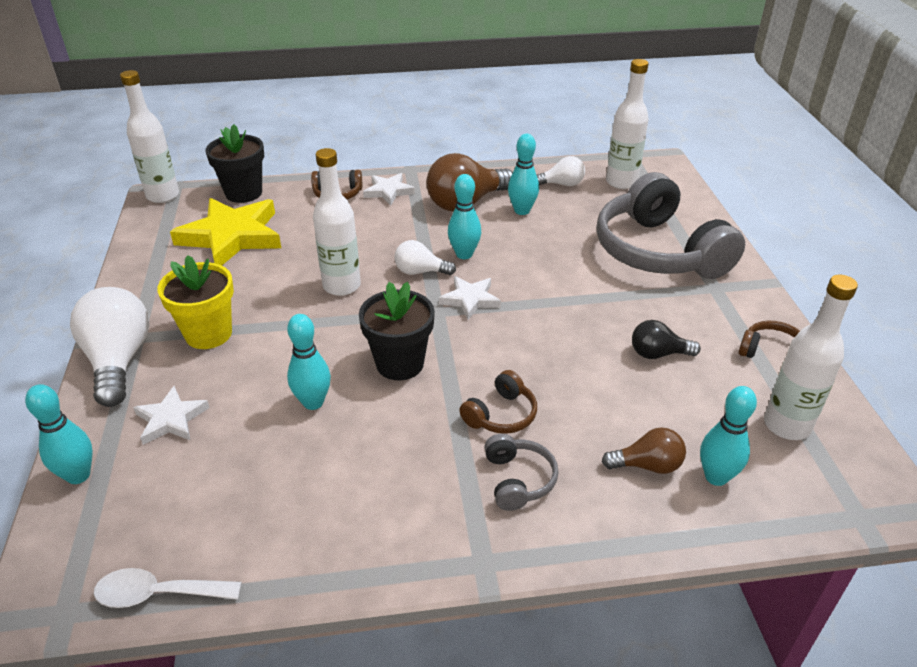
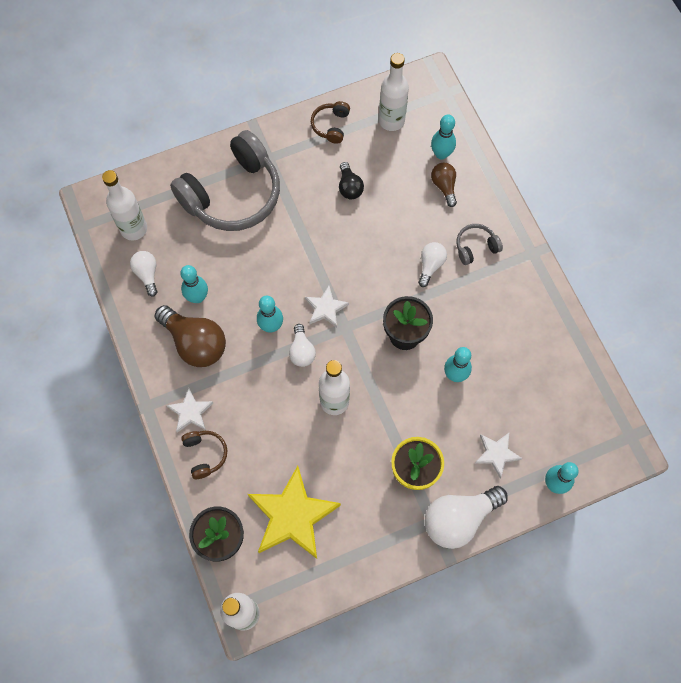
camera: 105 degrees left, 30 degrees up
white spoon [94,568,242,608] -> none
brown headphones [459,370,537,434] -> white light bulb [418,242,447,287]

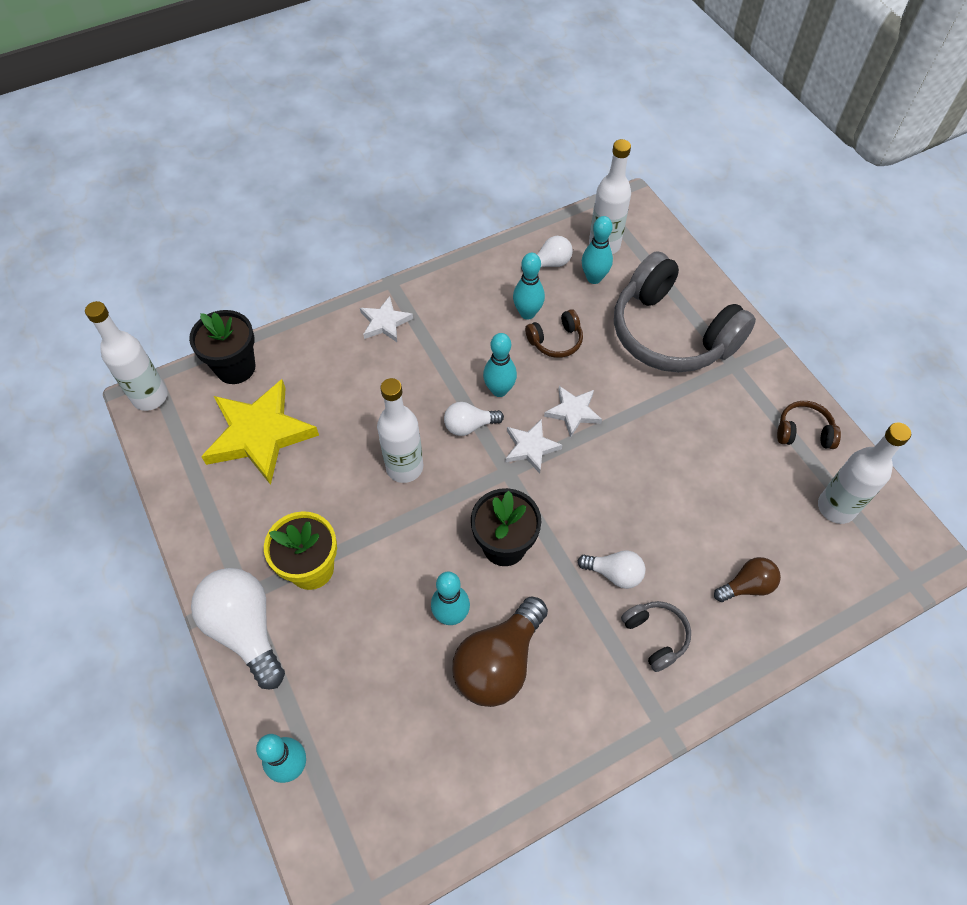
camera: 85 degrees right, 10 degrees down
brown light bulb [155,305,226,367] -> brown light bulb moved to [452,596,548,707]
brown headphones [181,431,227,479] -> brown headphones moved to [525,309,583,358]
black light bulb [339,162,364,199] -> none
turquoise bowling pin [431,115,456,159] -> turquoise bowling pin moved to [582,216,613,284]
white star [474,432,522,478] -> white star moved to [544,386,602,438]

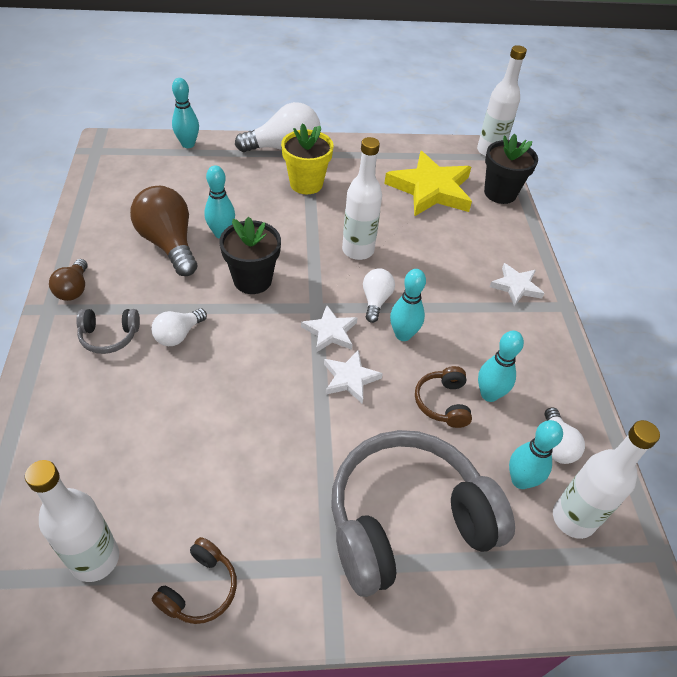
camera: 110 degrees right, 10 degrees down
brown light bulb [714,557,781,602] -> brown light bulb moved to [49,259,87,301]

